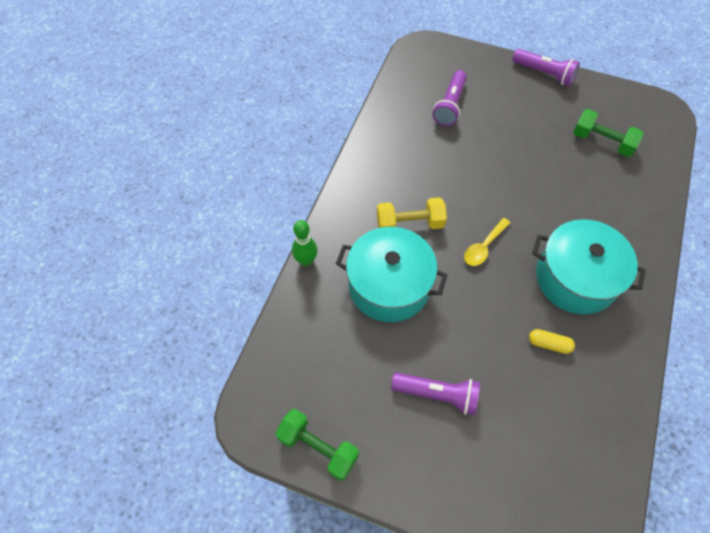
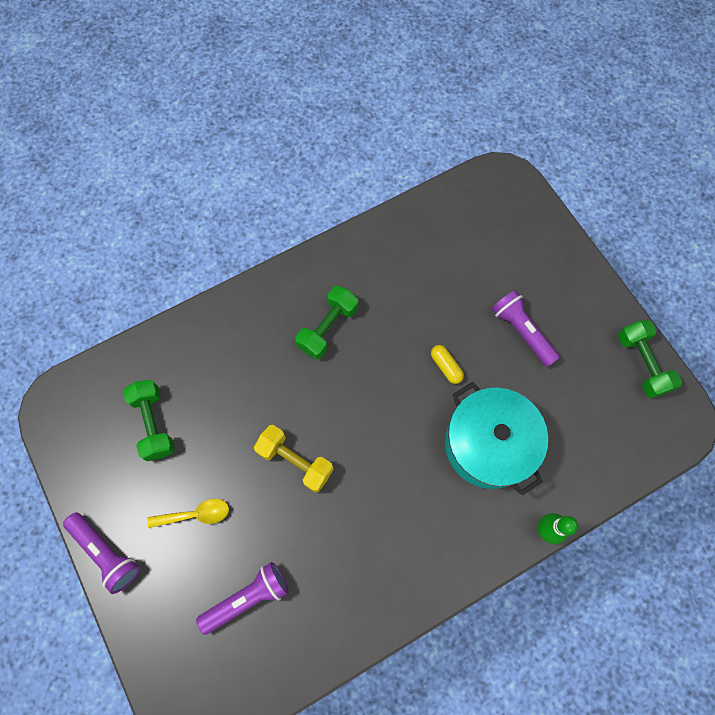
camera: 140 degrees left, 10 degrees up
yellow dumbbell [377,197,447,229] -> yellow dumbbell moved to [254,425,334,492]
yellow spoon [464,218,511,266] -> yellow spoon moved to [147,499,229,528]
purple flashlight [512,49,580,86] -> purple flashlight turned 150 degrees clockwise [63,512,140,594]
yellow capsule [529,329,575,354] -> yellow capsule moved to [431,345,464,384]
turquoise pot [532,219,646,314] -> green dumbbell [295,286,358,359]

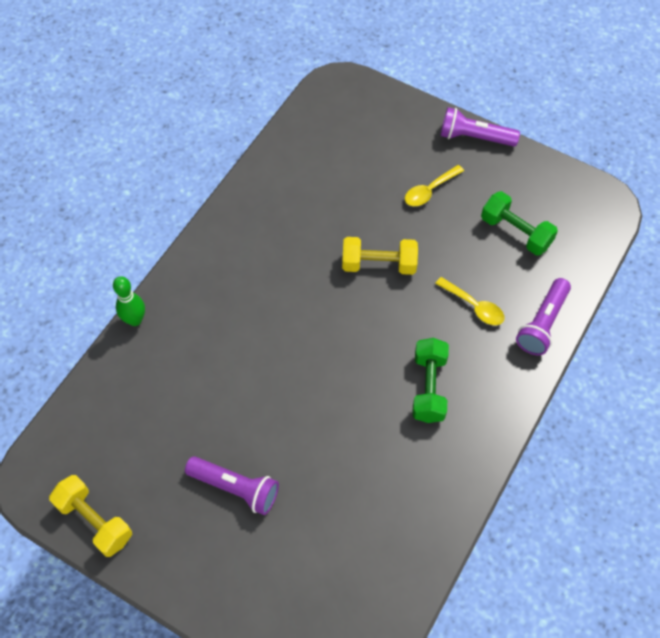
camera: 150 degrees right, 10 degrees down
purple flashlight [196,562,289,635] -> purple flashlight moved to [516,278,571,355]
yellow capsule [431,345,464,384] -> none
turquoise pot [445,382,548,496] -> none
green dumbbell [618,320,682,398] -> yellow dumbbell [49,475,132,557]
none -> yellow spoon [435,277,504,325]

